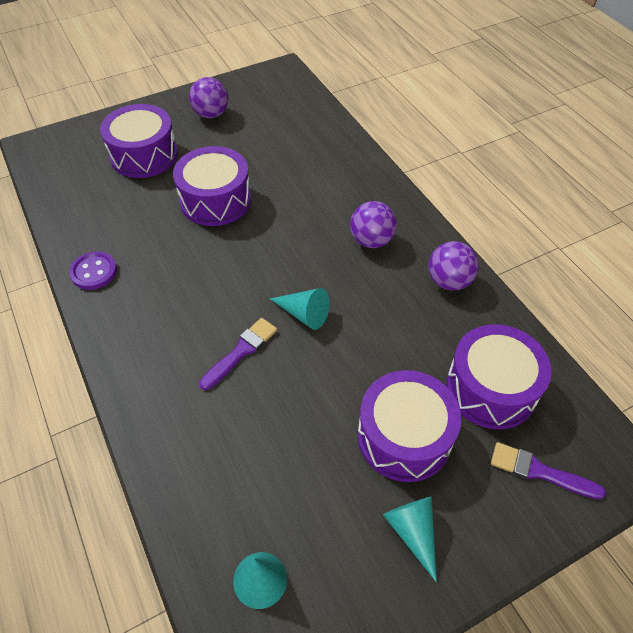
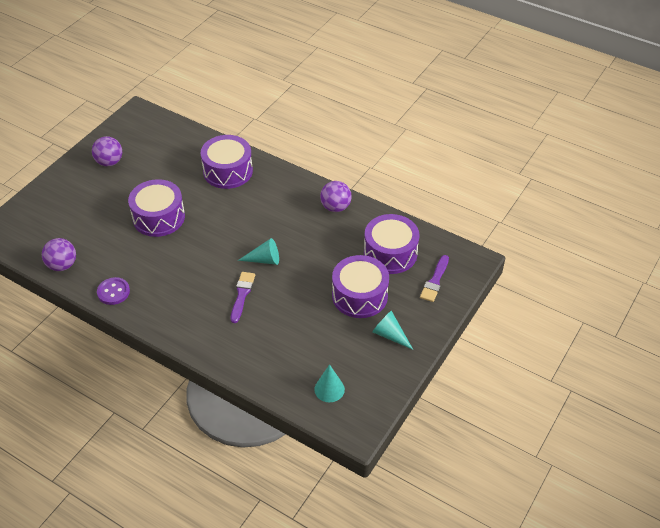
camera: 30 degrees left, 5 degrees down
purple drum [100,104,178,178] -> purple drum moved to [200,135,253,189]
purple ball [350,201,397,248] -> purple ball moved to [42,238,76,271]
purple brush [491,442,606,499] -> purple brush turned 60 degrees counterclockwise [420,255,449,302]

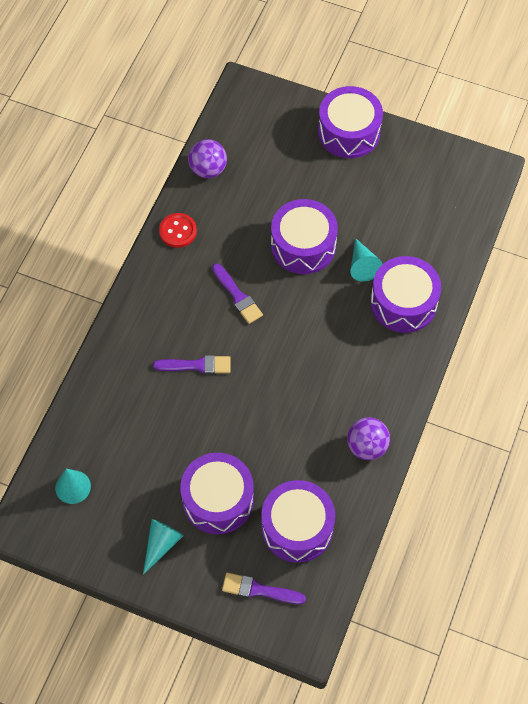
camera: 80 degrees right, 15 degrees up
purple ball [92,136,122,166] -> none
purple button [97,277,130,305] -> red button [159,213,197,248]
turquoise cone [238,238,279,265] -> turquoise cone moved to [350,238,383,282]
none -> purple brush [212,264,263,324]
none -> purple drum [318,86,383,158]

